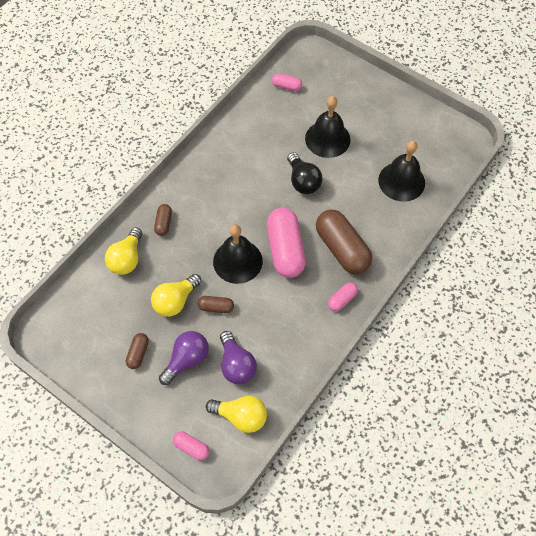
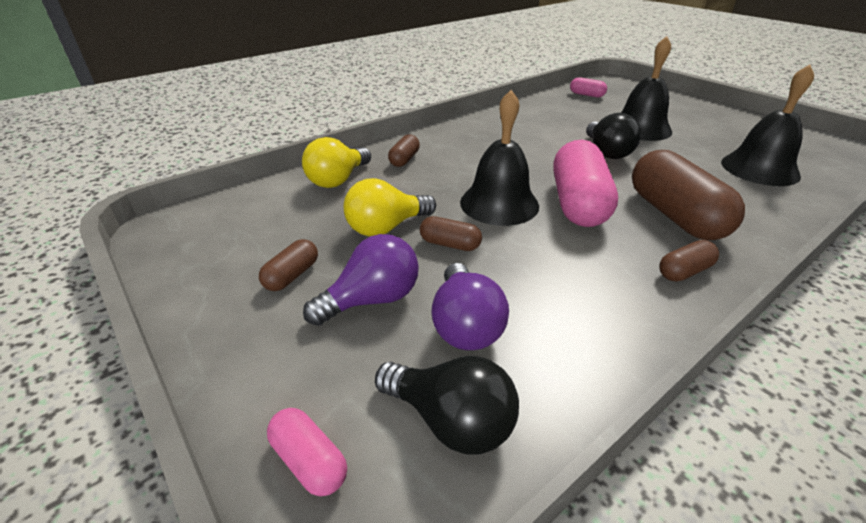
camera: 15 degrees right, 25 degrees down
yellow light bulb [206,396,267,433] -> black light bulb [375,356,519,455]
pink capsule [328,282,358,311] -> brown capsule [659,240,719,282]

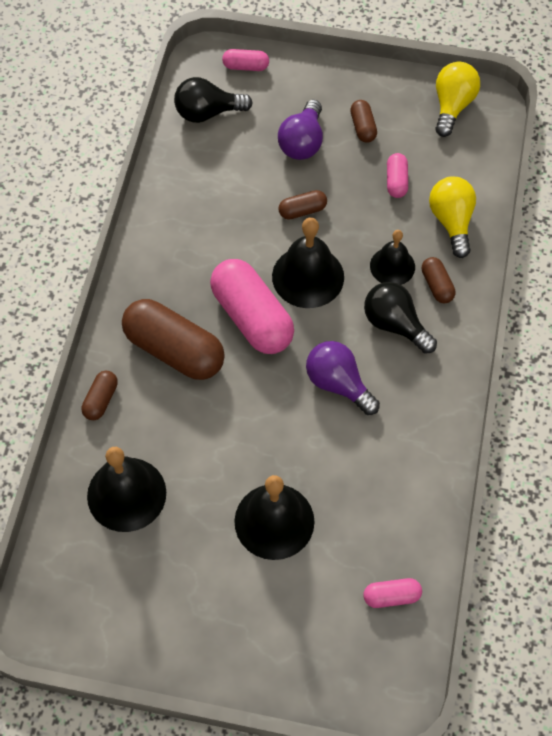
camera: 140 degrees right, 25 degrees up
yellow light bulb [344,178,436,237] -> yellow light bulb moved to [435,62,480,137]
purple light bulb [431,263,509,350] -> purple light bulb moved to [306,341,380,415]
black light bulb [586,113,641,159] -> black light bulb moved to [364,282,437,354]
brown capsule [659,240,719,282] -> brown capsule moved to [82,371,118,420]
none -> black bell [370,230,415,285]
none -> pink capsule [387,153,408,198]

